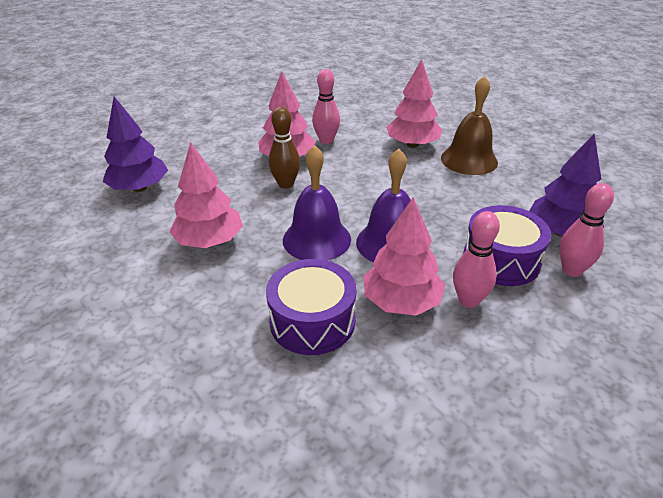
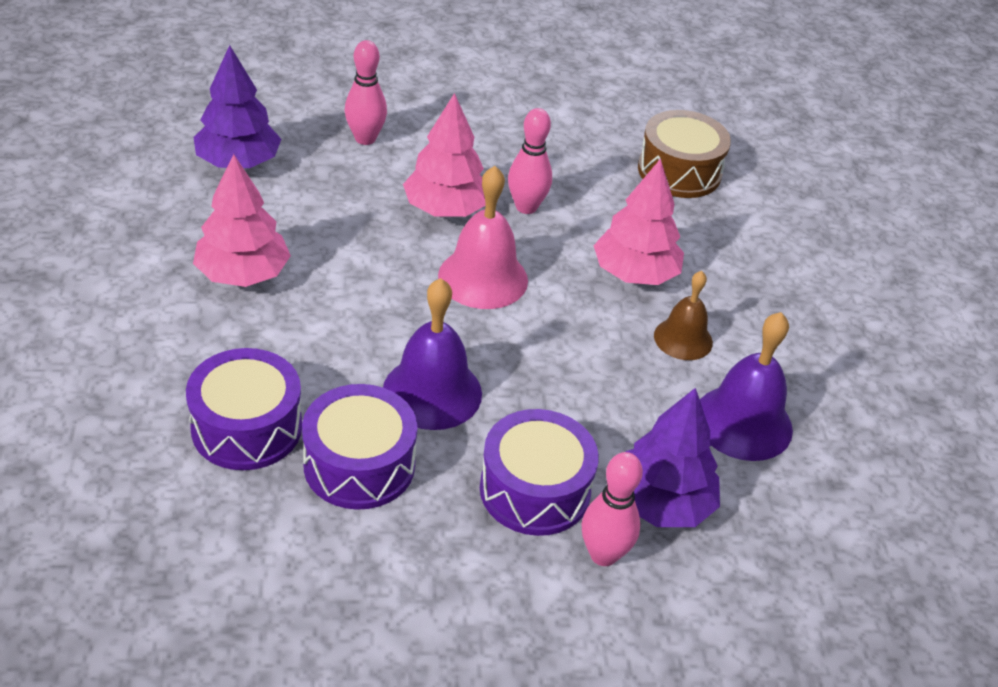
camera: 30 degrees right, 5 degrees up
brown bowling pin [269,107,300,188] -> none
purple bell [283,145,351,261] -> purple bell moved to [700,312,793,461]
pink tree [363,197,445,316] -> purple drum [302,384,417,510]
brown bell [441,76,498,175] -> brown bell [654,271,713,360], size x0.64
pink bowling pin [453,211,500,308] -> pink bowling pin moved to [345,40,387,145]
none -> pink bell [438,166,528,309]
none -> brown drum [638,110,731,198]

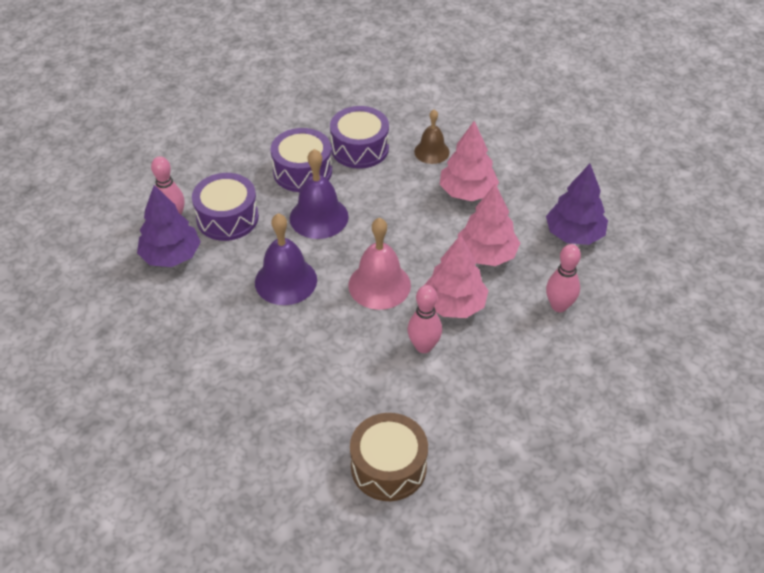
camera: 135 degrees right, 5 degrees up
pink tree [593,158,684,285] -> pink tree moved to [458,183,520,266]
brown bell [654,271,713,360] -> brown bell moved to [414,109,450,164]
purple bell [700,312,793,461] -> purple bell moved to [255,213,317,305]

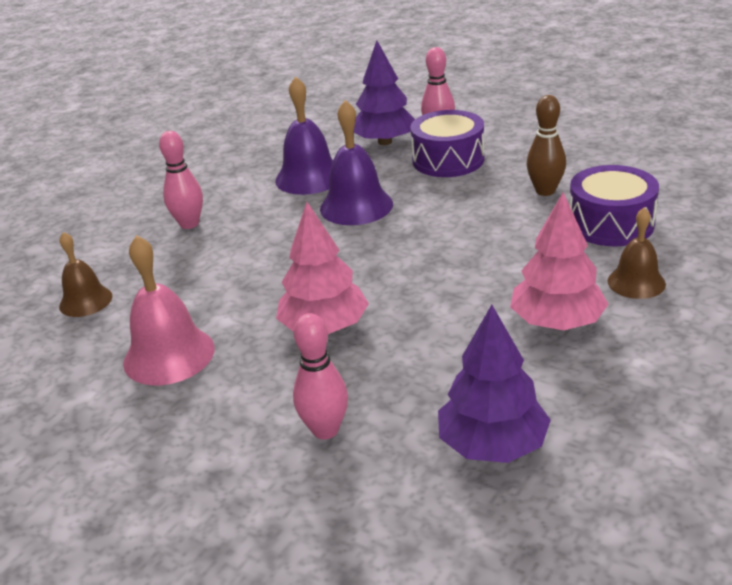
camera: 90 degrees right, 15 degrees down
purple drum [270,128,332,192] -> brown bowling pin [527,95,566,196]
purple bell [290,149,349,239] -> purple bell moved to [275,76,333,195]
pink bell [348,218,411,310] -> pink bell moved to [123,235,215,385]
brown drum [350,413,428,501] -> brown bell [59,232,112,317]
pink bowling pin [407,285,442,353] -> pink bowling pin moved to [159,131,203,229]
pink tree [458,183,520,266] -> none

